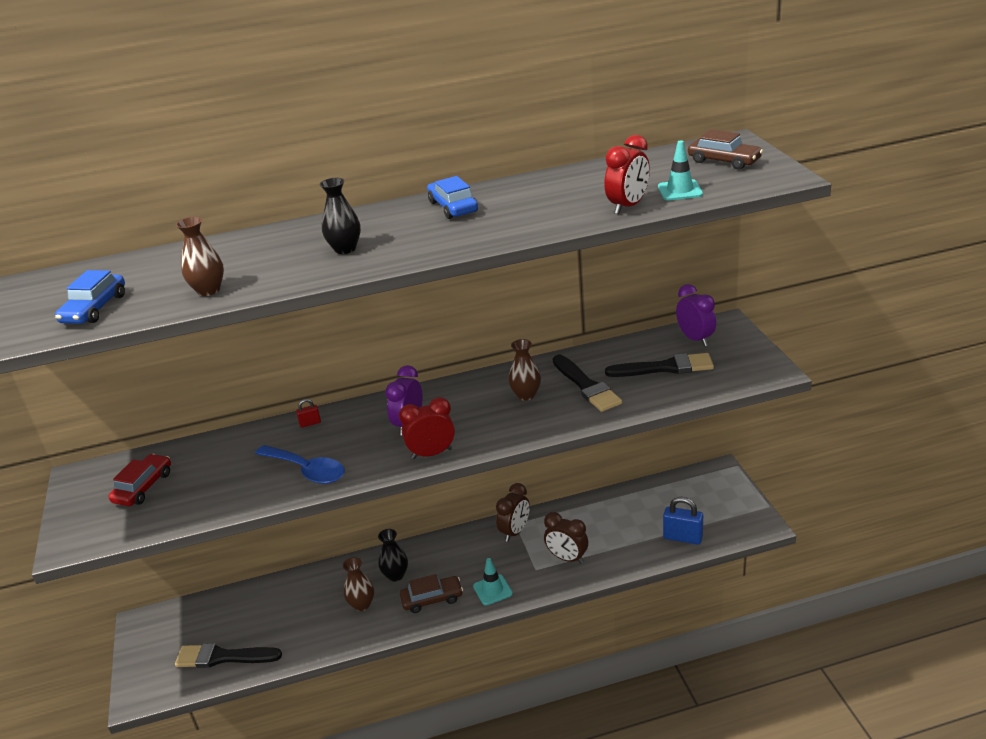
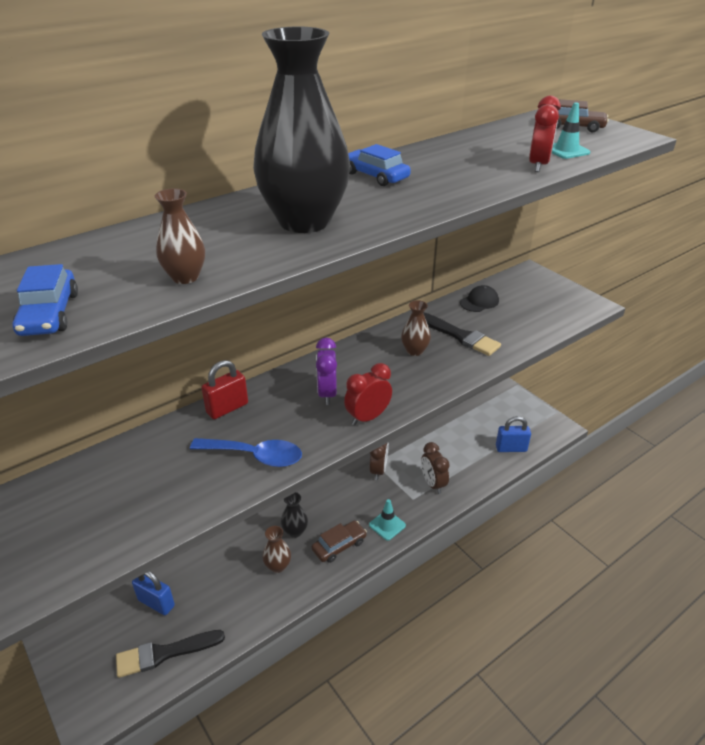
camera: 25 degrees left, 5 degrees up
red car [108,454,171,506] -> none
red padlock [296,399,321,428] -> red padlock [201,360,248,419], size x1.97
black vase [320,178,361,254] -> black vase [253,26,350,233], size x2.26
brown clock [544,512,588,564] -> brown clock turned 60 degrees clockwise [421,442,450,494]
black brush [605,353,714,377] -> none
purple clock [676,284,716,346] -> none
none -> blue padlock [132,571,175,615]
none -> black cap [460,285,499,312]

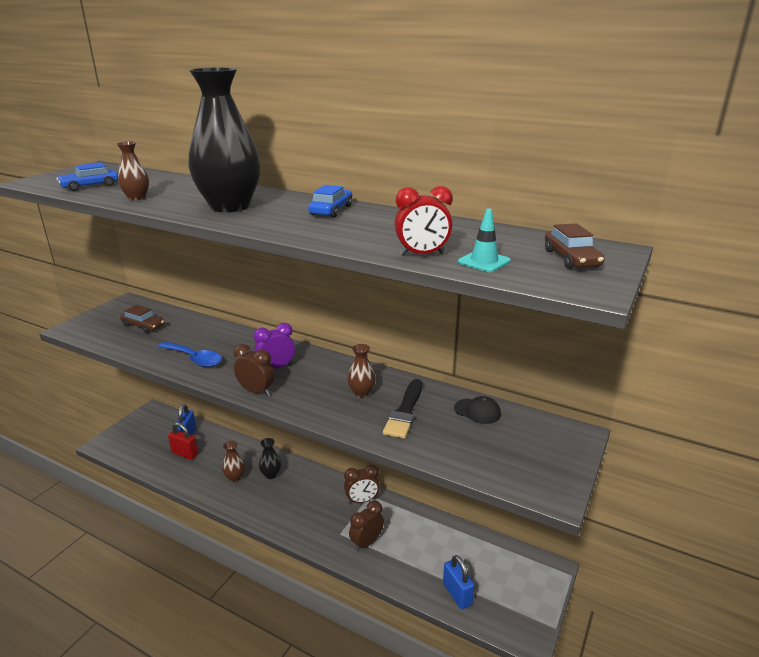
camera: 65 degrees right, 10 degrees down
black brush [116,630,225,678] -> none
blue spoon [190,438,302,467] -> blue spoon turned 45 degrees counterclockwise [158,342,222,367]
red padlock [201,360,248,419] -> red padlock moved to [168,423,198,460]
brown car [312,521,367,563] -> brown car moved to [120,305,165,333]
red clock [344,363,392,426] -> brown clock [234,344,275,396]
turquoise traffic cone [369,499,406,541] -> none

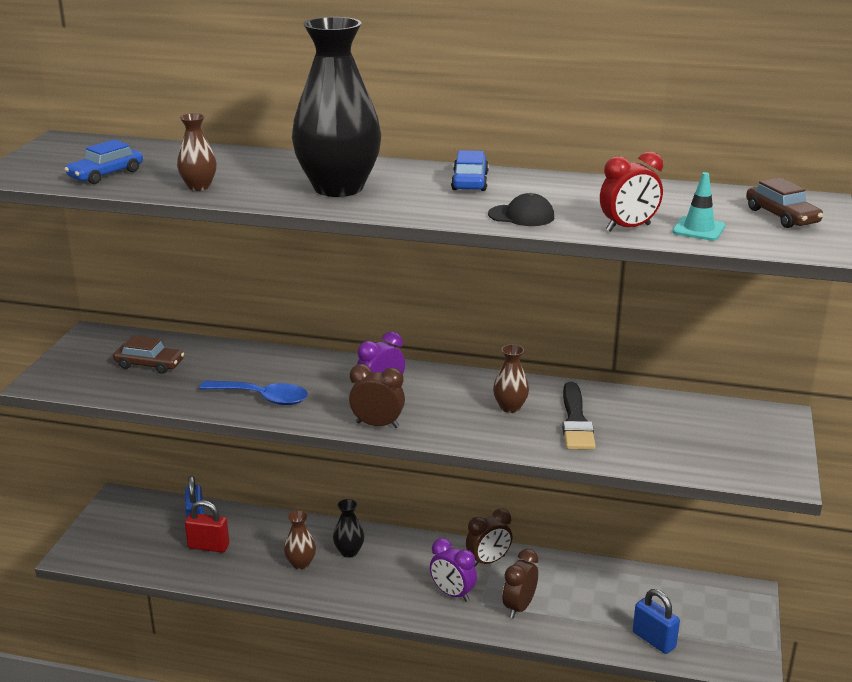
camera: 15 degrees left, 0 degrees up
black cap [454,396,501,424] -> black cap moved to [488,193,554,226]
none -> purple clock [430,538,477,602]

